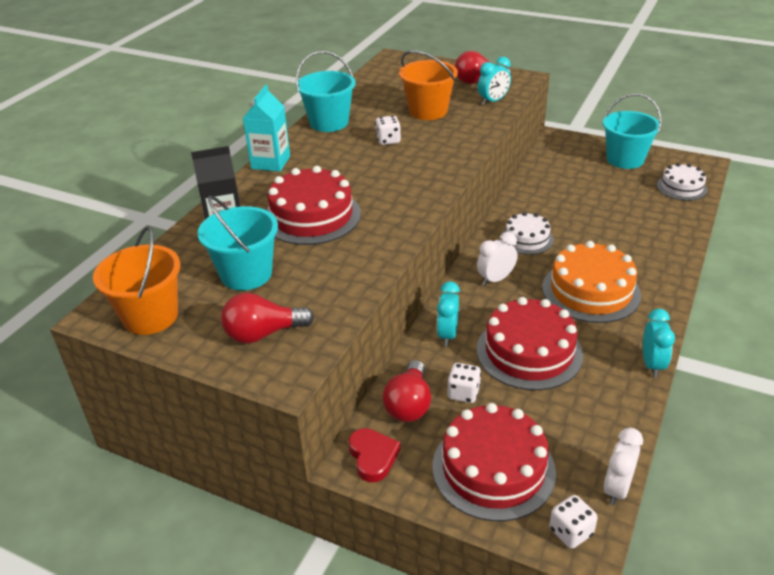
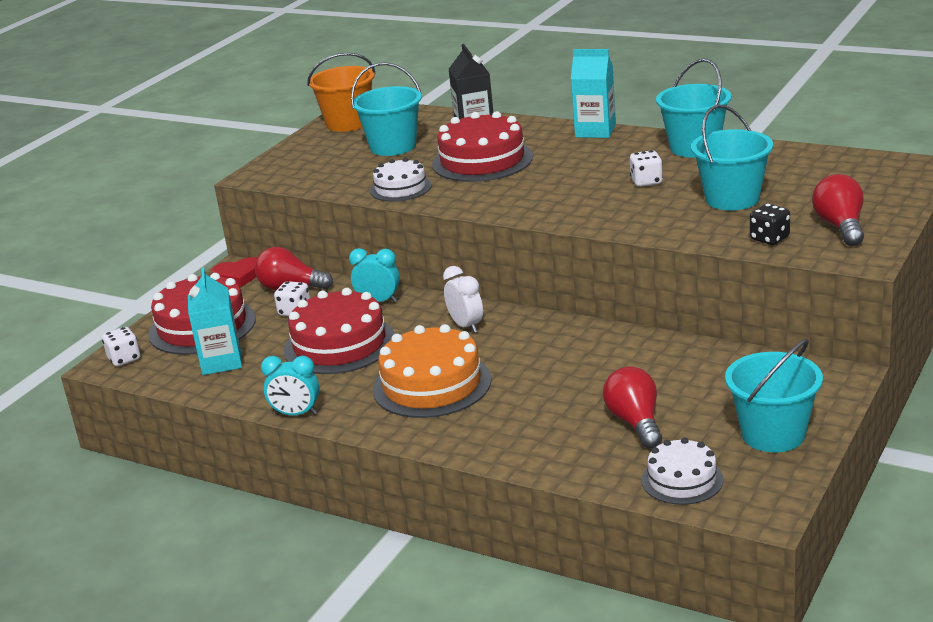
camera: 95 degrees right, 10 degrees down
red light bulb [221,293,314,344] -> red light bulb moved to [603,366,662,449]
orange bucket [399,50,458,120] -> turquoise bucket [691,105,773,211]
turquoise clock [478,57,511,105] -> black dice [750,204,790,245]
white cake [501,212,554,255] -> white cake moved to [370,158,431,202]
white clock [604,428,643,506] -> none
none -> turquoise carton [188,267,242,375]

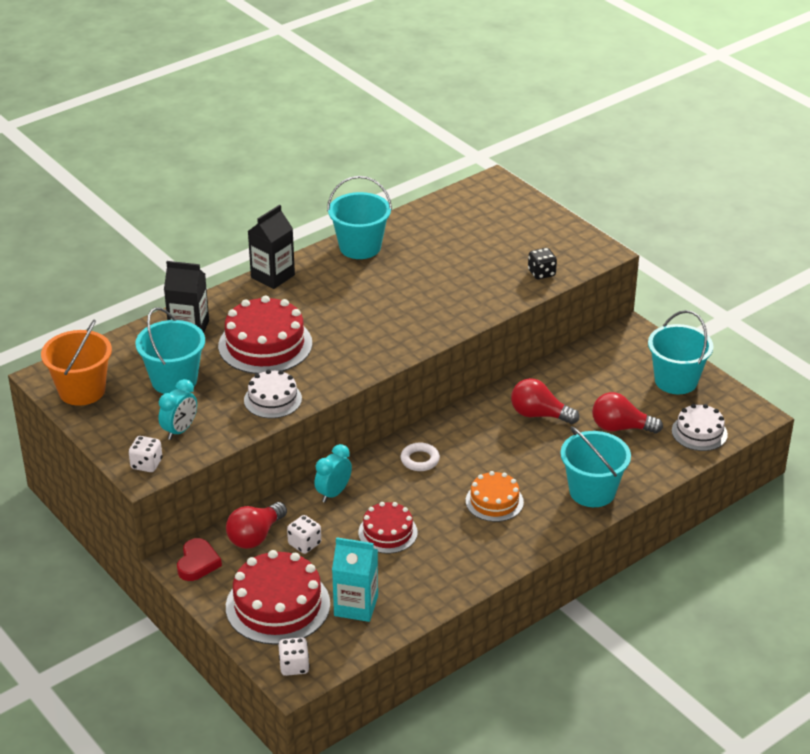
camera: 70 degrees left, 10 degrees up
turquoise clock [261,356,320,415] -> turquoise clock moved to [159,379,197,440]
red cake [284,288,395,374] -> red cake [358,502,418,554], size x0.59
orange cake [373,324,491,418] -> orange cake [466,471,524,522], size x0.59
white clock [443,266,483,333] -> white ring [400,443,440,471]
turquoise carton [571,49,616,138] -> black carton [248,205,295,289]
white dice [630,150,663,187] -> white dice moved to [129,436,162,472]
turquoise bucket [691,105,773,211] -> turquoise bucket moved to [561,426,631,507]
red light bulb [812,174,864,246] -> red light bulb moved to [511,378,579,424]

